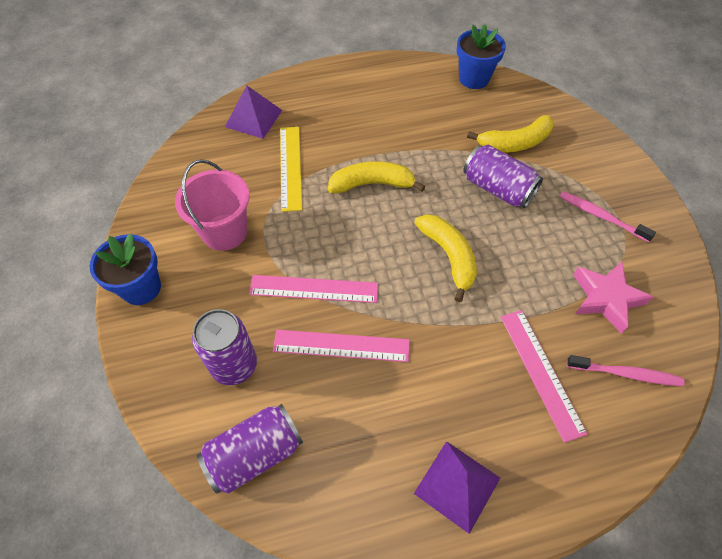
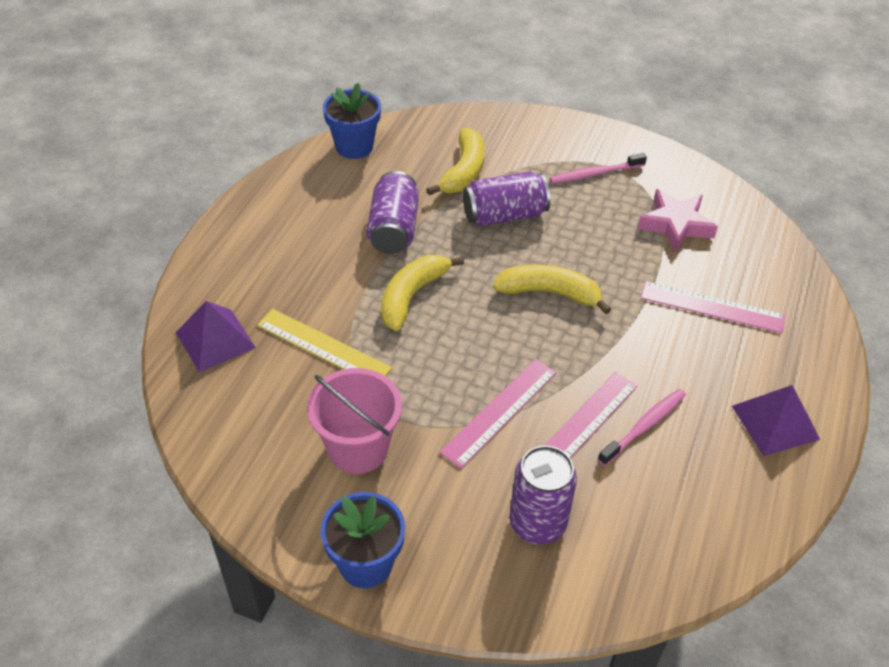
camera: 55 degrees left, 10 degrees down
purple can [197,404,303,494] -> purple can moved to [366,171,419,254]
pink toothbrush [567,355,685,386] -> pink toothbrush moved to [598,389,686,466]

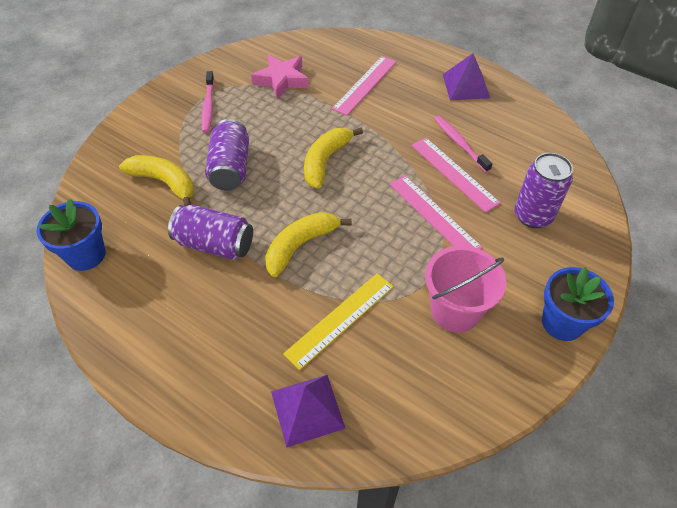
camera: 75 degrees left, 5 degrees up
yellow banana [381,255,464,331] -> yellow banana turned 90 degrees clockwise [265,212,352,277]

